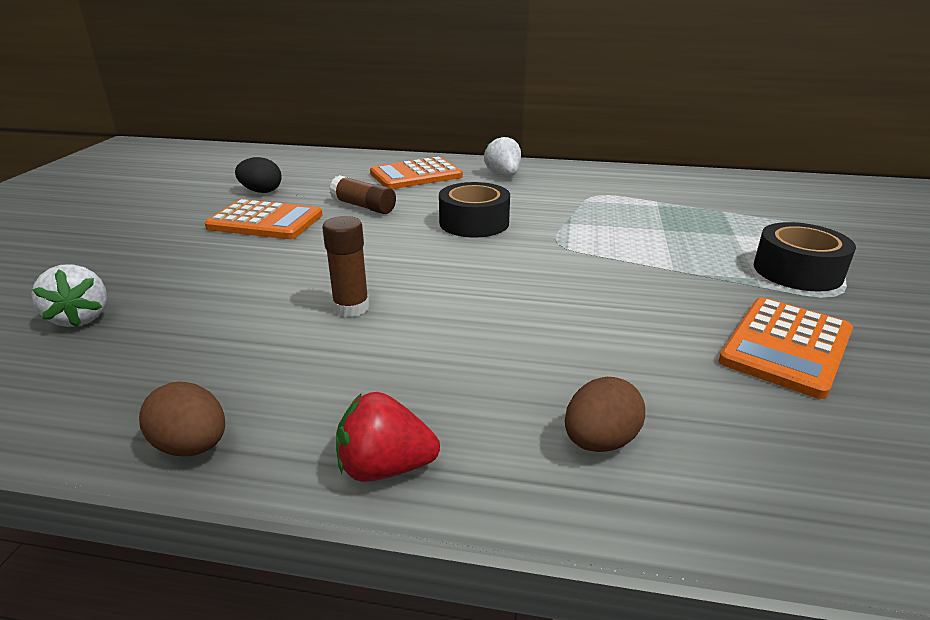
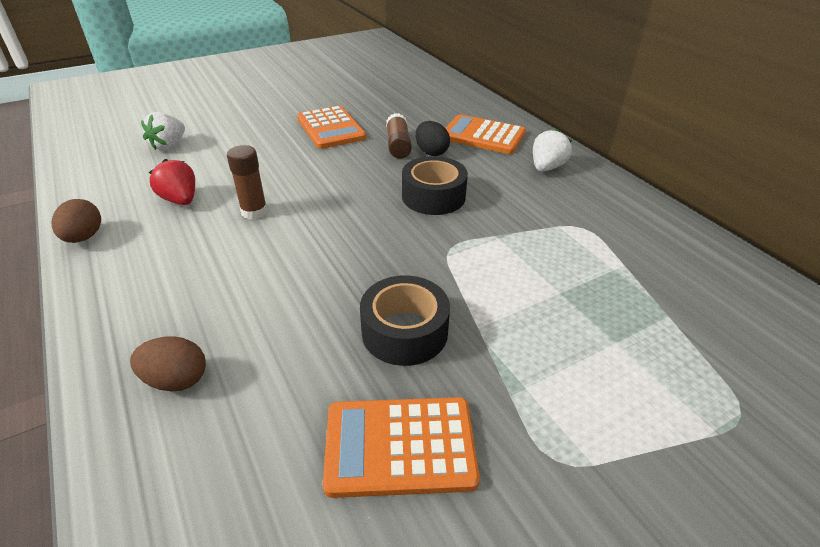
camera: 50 degrees right, 10 degrees up
black egg [235,157,282,193] -> black egg moved to [416,121,450,156]
red strawberry [336,392,440,482] -> red strawberry moved to [149,159,195,205]
black tape [754,222,856,291] -> black tape moved to [360,275,450,366]

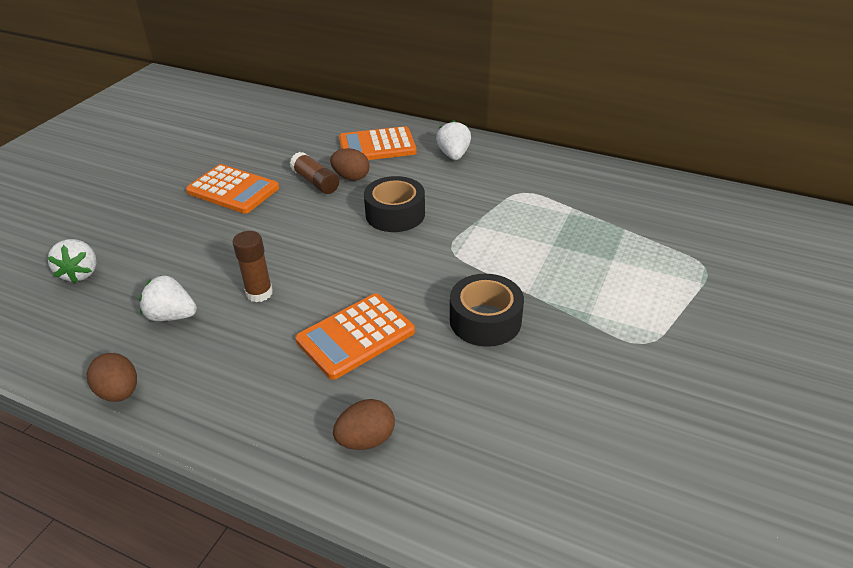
camera: 35 degrees left, 0 degrees up
red strawberry [149,159,195,205] -> white strawberry [139,275,197,321]
orange calculator [323,397,480,498] -> orange calculator moved to [295,294,415,380]
black egg [416,121,450,156] -> brown egg [330,148,369,181]

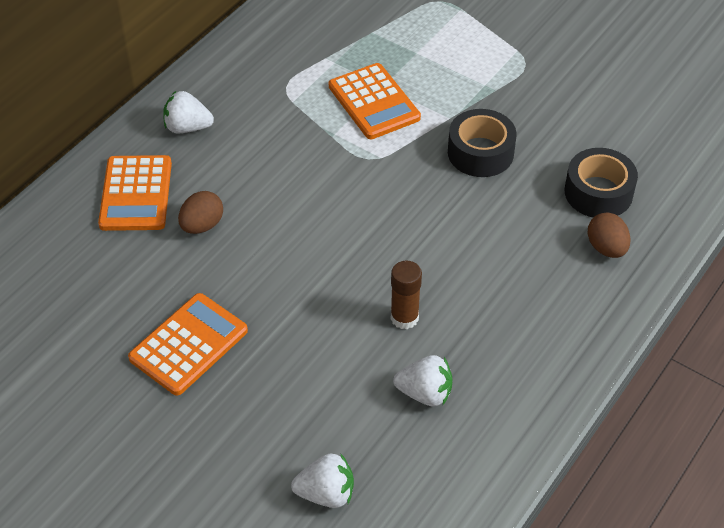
camera: 80 degrees left, 10 degrees up
brown egg [87,353,137,402] -> none
white strawberry [139,275,197,321] -> white strawberry turned 105 degrees counterclockwise [393,355,452,407]
brown glue stick [290,152,339,194] -> none
orange calculator [295,294,415,380] -> orange calculator moved to [329,63,421,139]
black tape [364,176,425,232] -> black tape moved to [565,148,638,218]

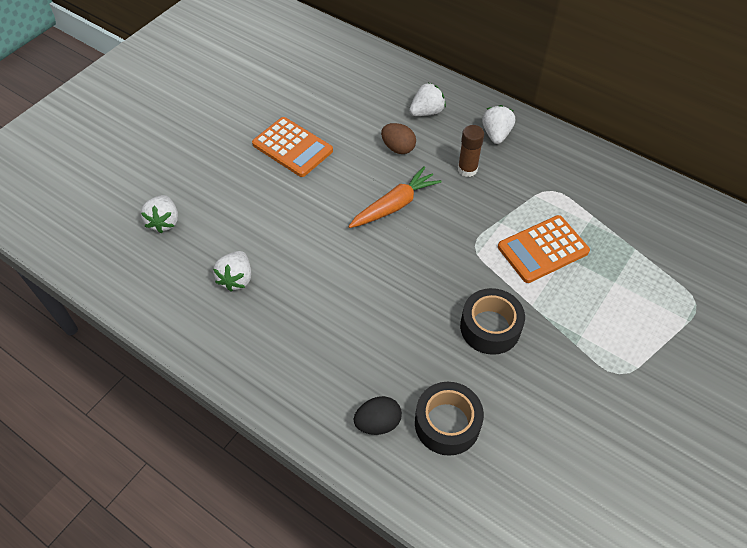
camera: 90 degrees right, 5 degrees up
orange calculator [98,155,172,231] -> white strawberry [409,83,446,116]
brown glue stick [391,261,422,329] -> brown glue stick moved to [458,125,484,177]
brown egg [588,212,631,258] -> black egg [354,396,402,435]
none -> orange carrot [348,166,442,228]

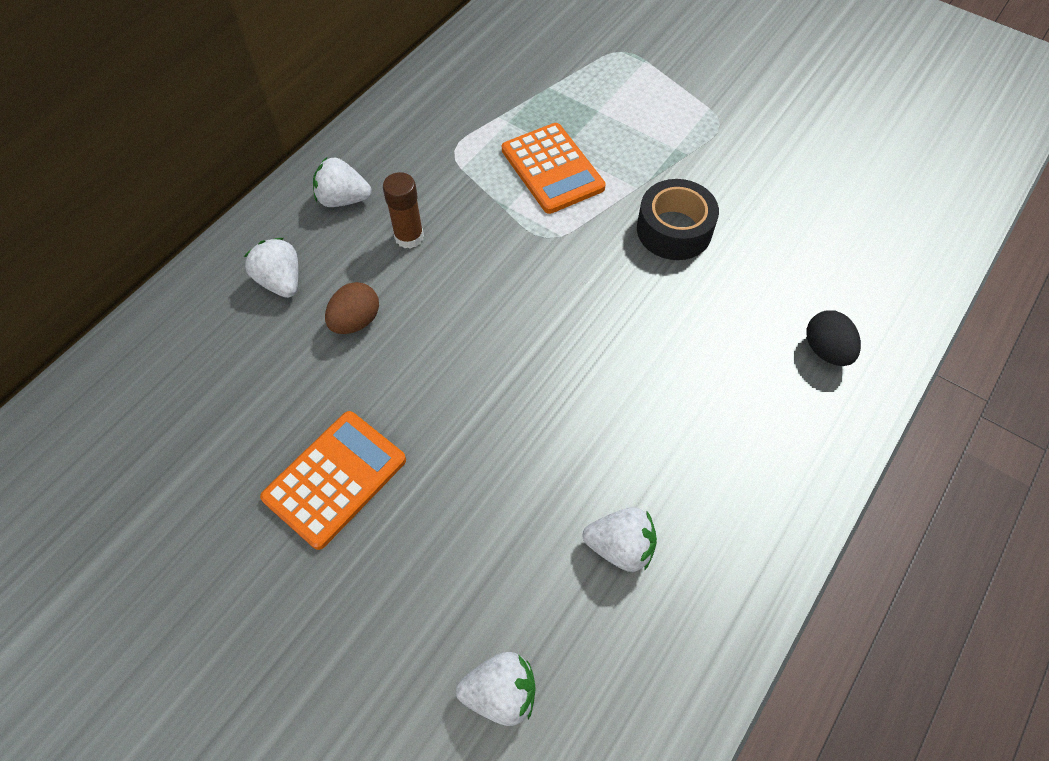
camera: 90 degrees left, 5 degrees up
orange carrot [348,166,442,228] -> none
black tape [415,382,484,456] -> none

